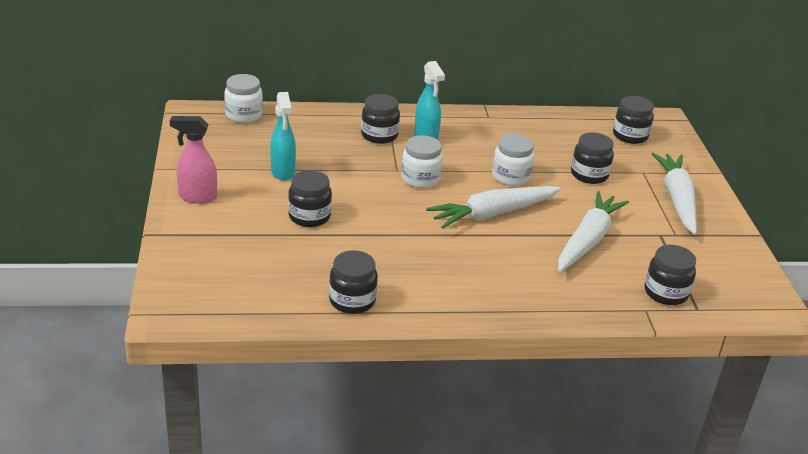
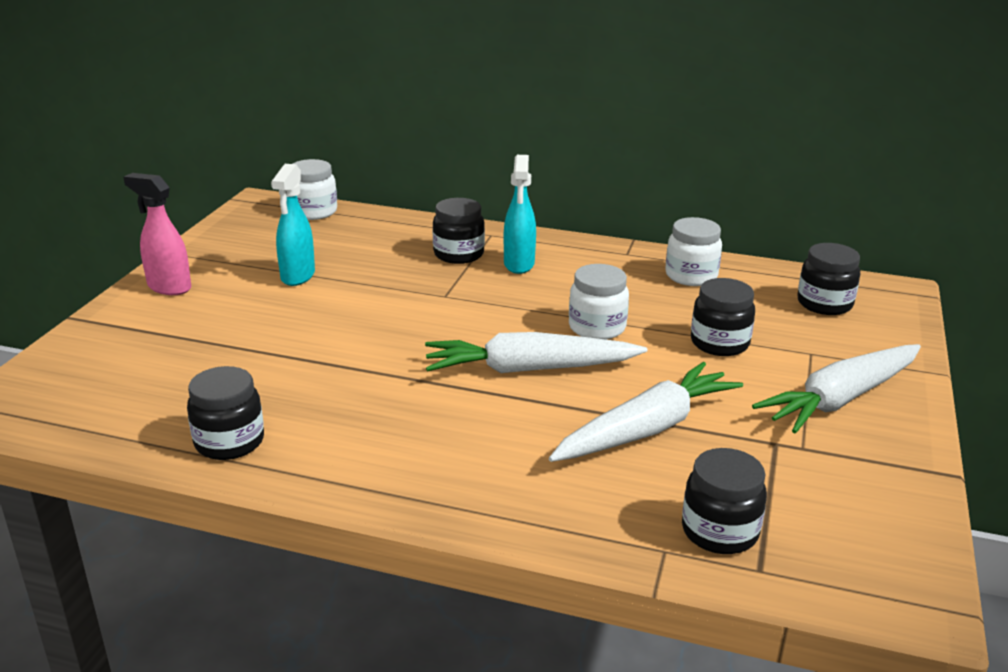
camera: 25 degrees right, 5 degrees down
black jar [288,170,332,227] -> none
white jar [401,135,443,188] -> white jar moved to [665,217,722,286]
white carrot [652,153,697,235] -> white carrot turned 150 degrees counterclockwise [752,344,921,433]

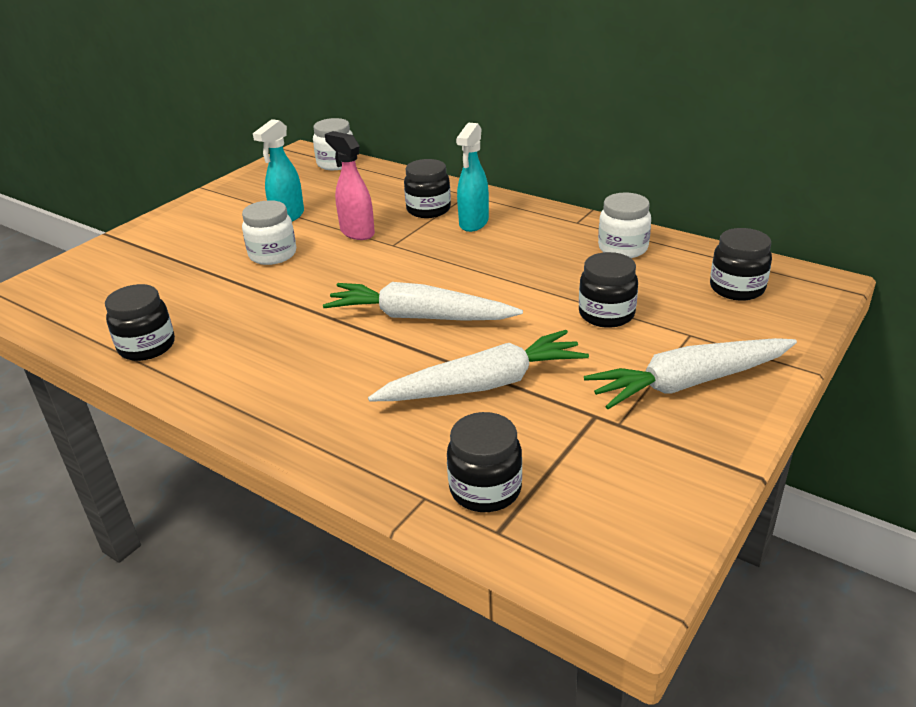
camera: 20 degrees right, 5 degrees up
pink spray bottle [123,173,191,295] -> pink spray bottle moved to [325,131,375,240]
white jar [569,264,629,340] -> white jar moved to [242,200,296,265]

